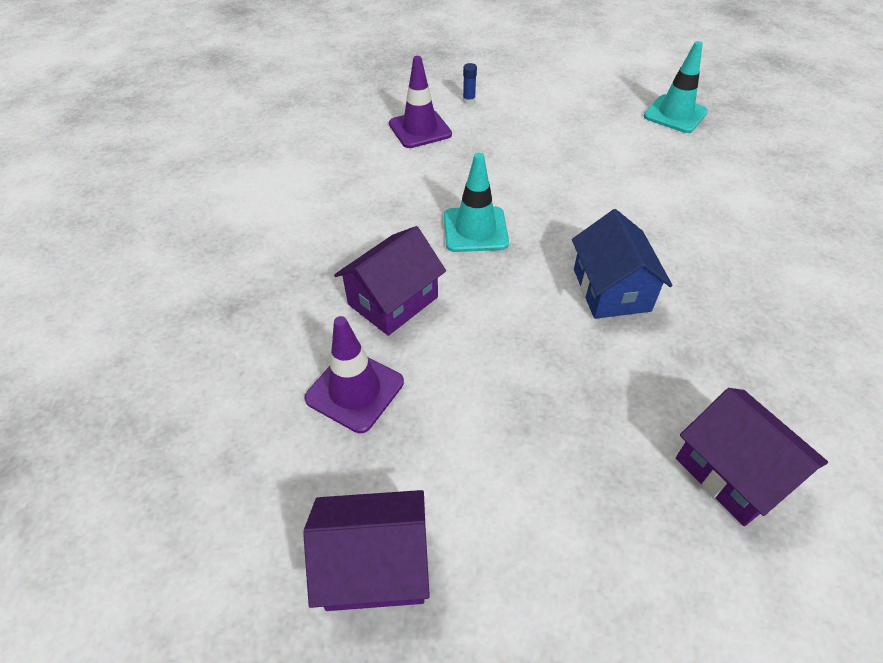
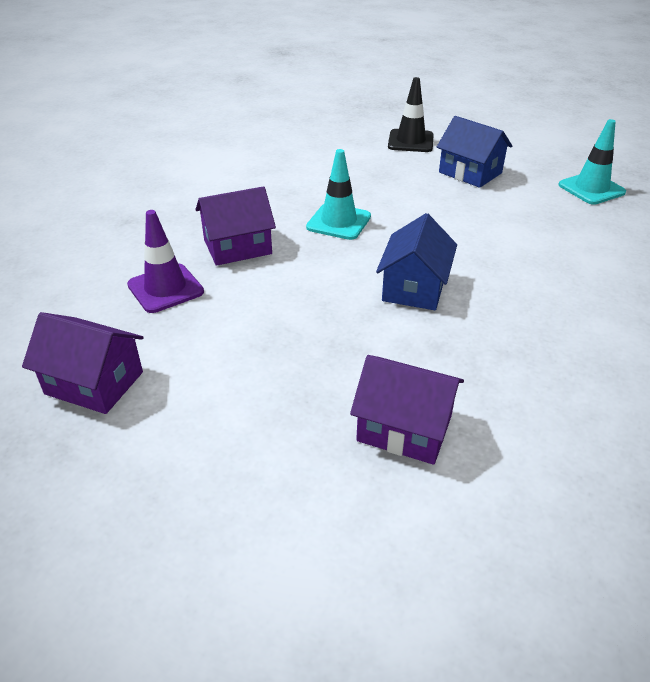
camera: 25 degrees right, 10 degrees down
purple traffic cone [389,56,452,148] -> none
blue glue stick [463,63,477,104] -> black traffic cone [388,77,434,152]
purple house [676,388,828,526] -> purple house turned 60 degrees counterclockwise [350,355,464,465]
none -> blue house [437,116,512,188]

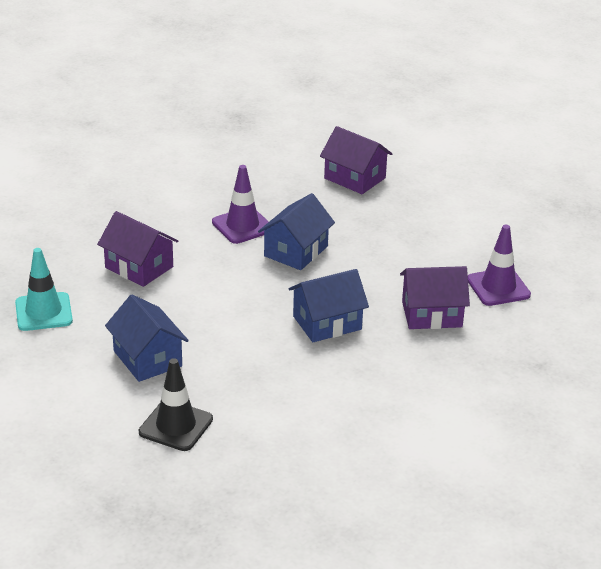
camera: 165 degrees left, 5 degrees down
purple house [22,312,144,414] -> purple house moved to [97,211,178,287]
turquoise traffic cone [306,149,371,240] -> blue house [289,269,369,342]
none -> purple traffic cone [212,165,269,244]

